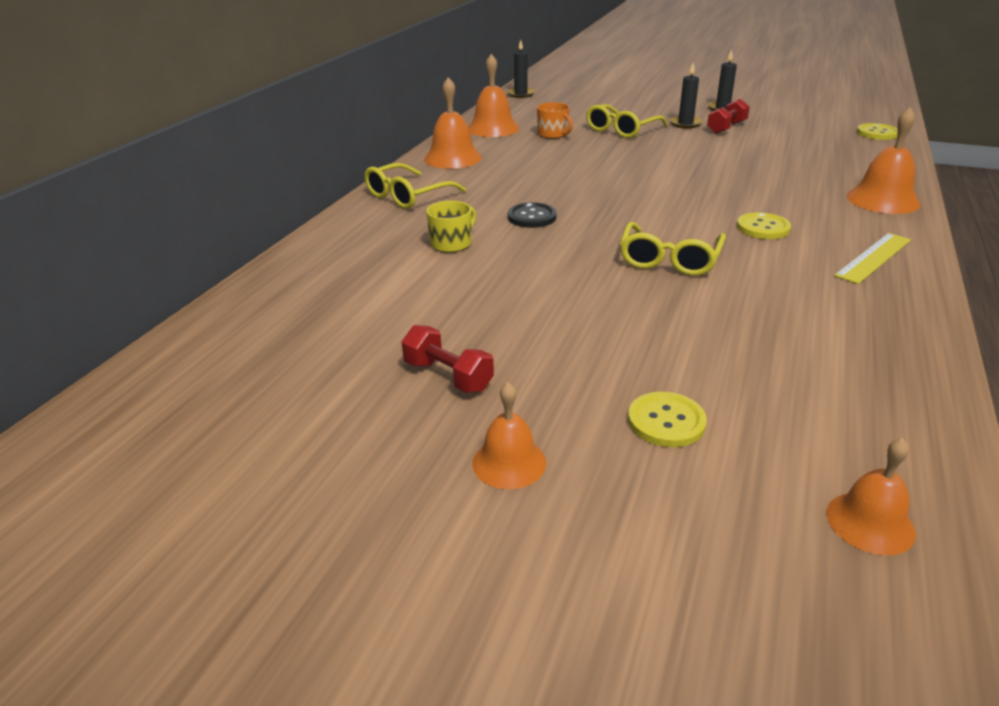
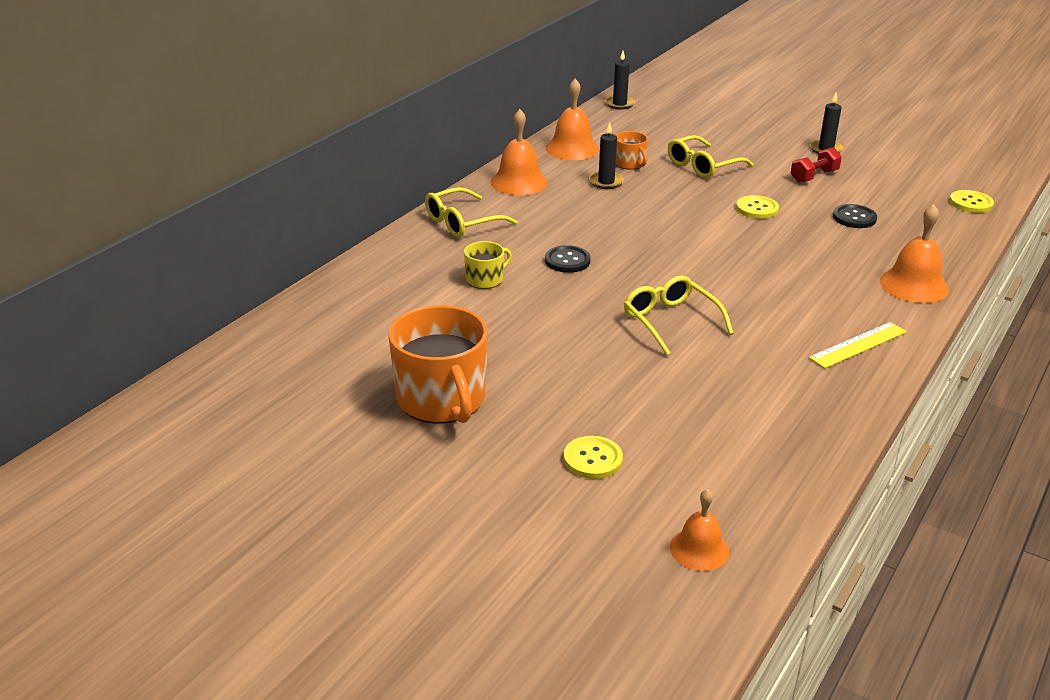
camera: 10 degrees right, 0 degrees up
red dumbbell [401,325,494,393] -> orange mug [388,305,488,423]
orange bell [473,383,546,489] -> none
yellow glasses [620,222,726,276] -> yellow glasses turned 120 degrees clockwise [624,276,734,356]
black candle [670,63,703,128] -> black candle moved to [589,122,624,189]
yellow button [737,212,791,239] -> yellow button moved to [736,195,779,219]
none -> black button [833,204,877,228]

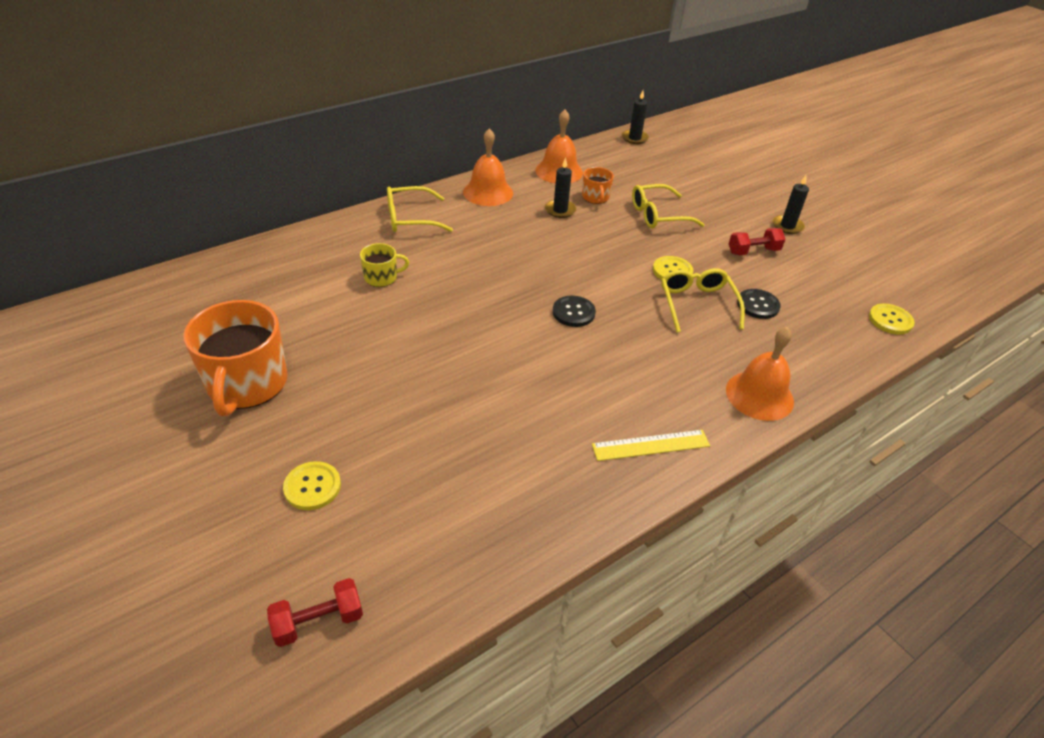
camera: 20 degrees right, 10 degrees up
black button [545,245,591,273] -> black button moved to [553,296,596,327]
yellow glasses [624,276,734,356] -> yellow glasses moved to [661,268,745,332]
orange bell [670,489,729,571] -> red dumbbell [267,578,363,647]

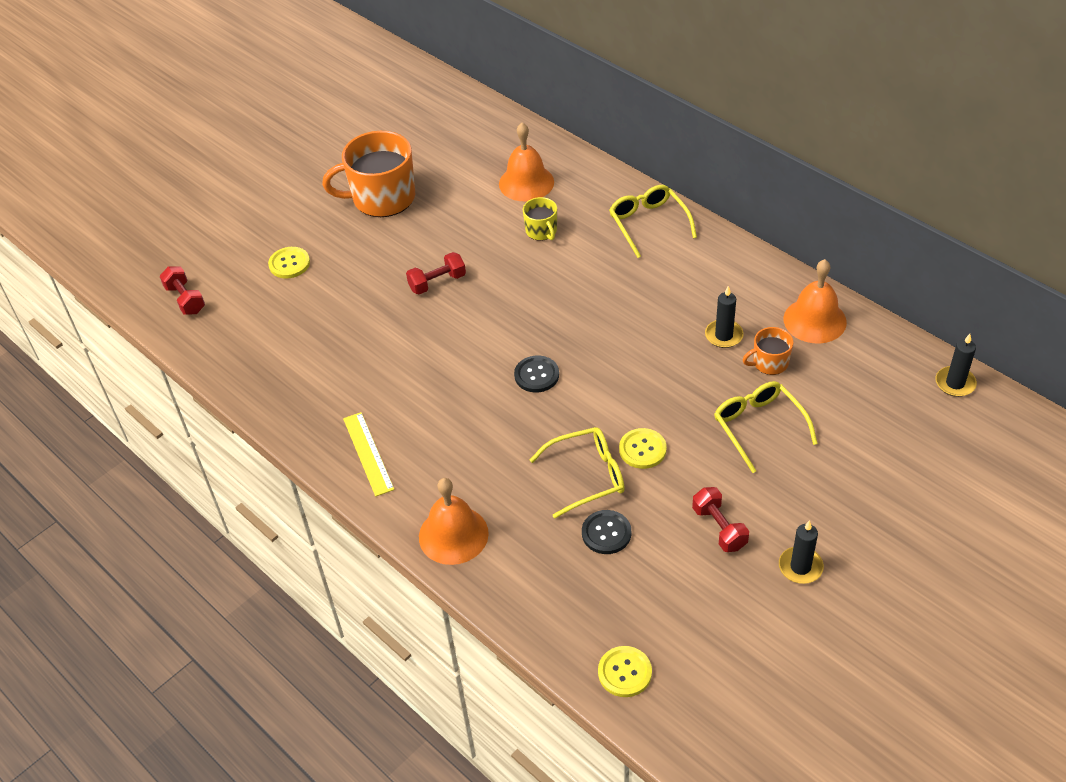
camera: 85 degrees right, 5 degrees up
orange bell [463,128,513,206] -> orange bell moved to [499,123,554,201]
none -> red dumbbell [406,252,466,294]

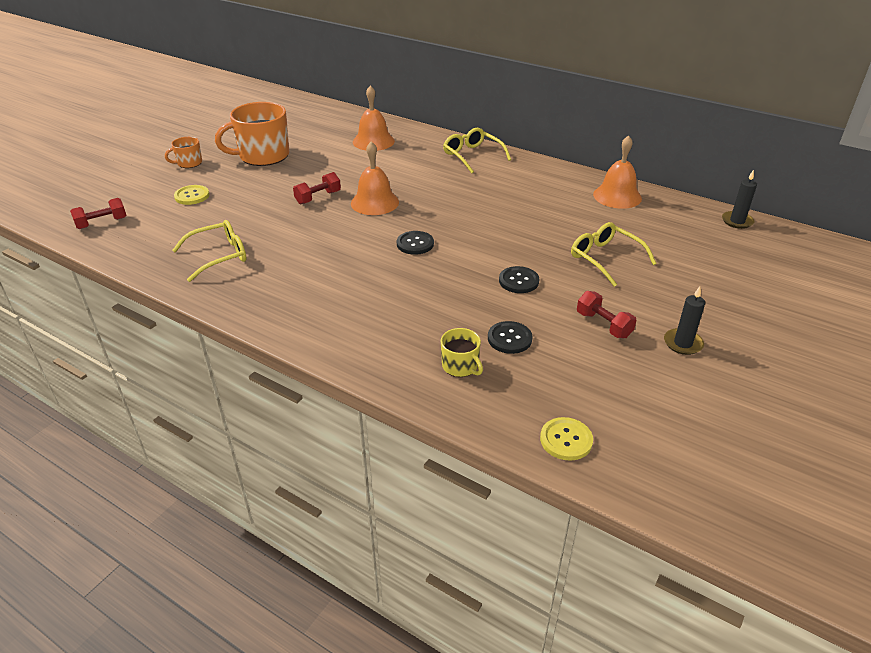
camera: 15 degrees left, 10 degrees down
red dumbbell [159,266,205,315] -> red dumbbell turned 75 degrees counterclockwise [70,198,126,229]
yellow ruler [343,412,395,497] -> none
orange bell [419,478,489,565] -> orange bell moved to [351,141,399,215]
yellow mug [523,197,557,241] -> yellow mug moved to [441,328,483,377]
yellow glasses [530,427,625,519] -> yellow glasses moved to [172,220,246,282]
yellow button [619,428,667,469] -> black button [499,266,539,293]
black candle [705,286,744,348] -> none
orange mug [743,327,793,375] -> orange mug moved to [165,137,202,168]

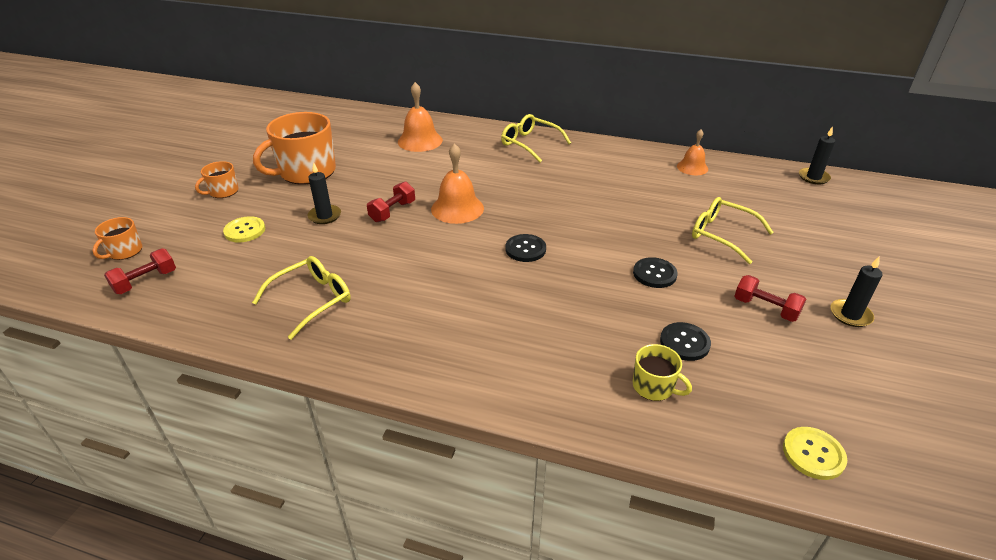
camera: 15 degrees left, 0 degrees up
orange bell [593,135,642,209] -> orange bell [677,129,708,175], size x0.64
none -> orange mug [93,217,143,260]
none -> black candle [307,162,341,224]

